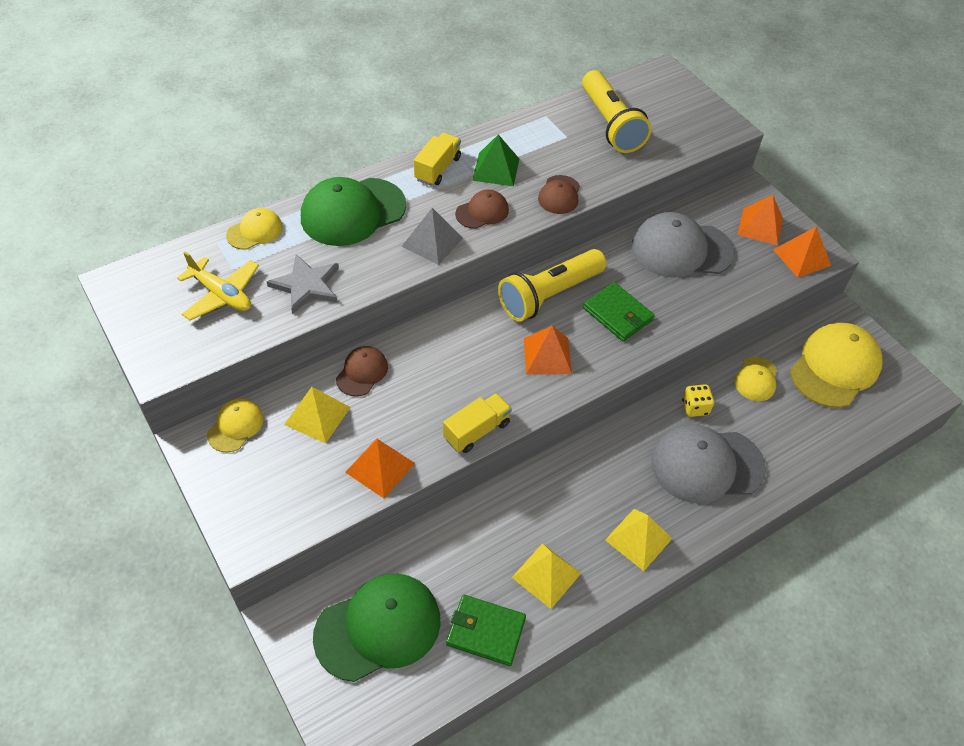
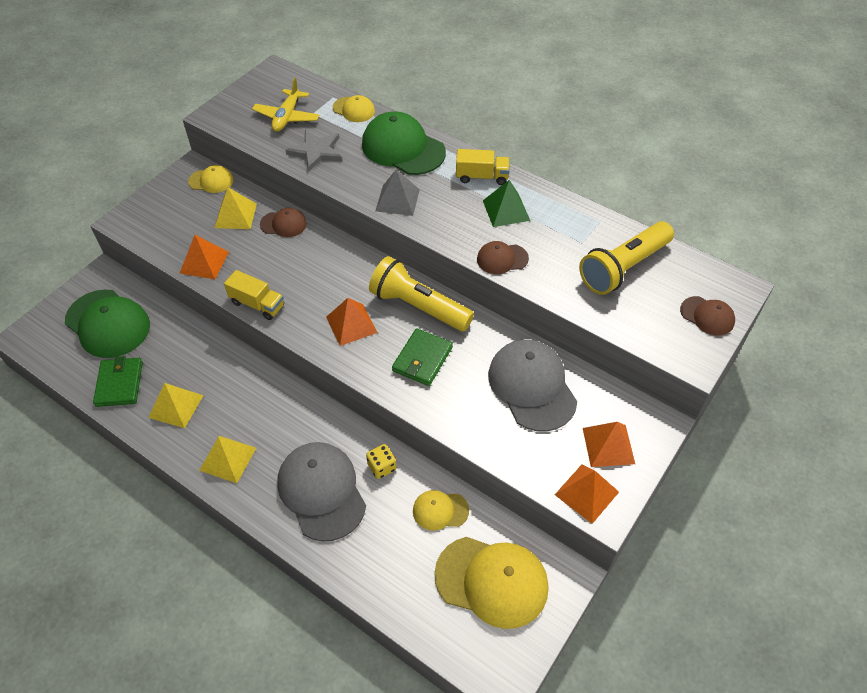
camera: 70 degrees right, 0 degrees up
brown cap [455,190,509,229] -> brown cap moved to [680,296,735,336]

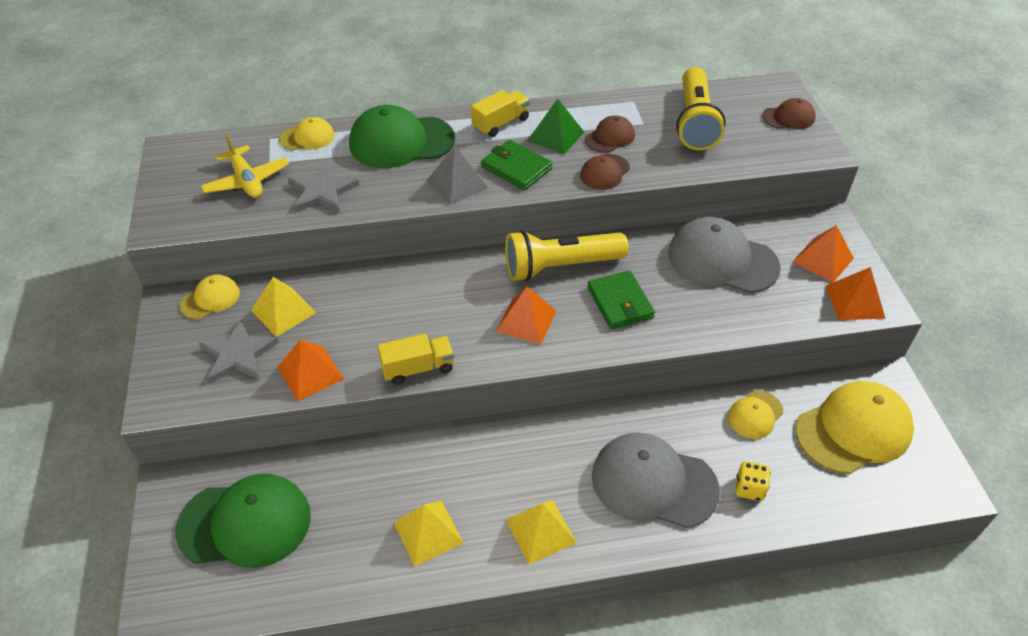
camera: 45 degrees left, 5 degrees down
green wallet [93,356,143,407] -> green wallet moved to [481,140,553,190]
brown cap [260,208,307,237] -> brown cap moved to [585,115,635,153]
yellow dice [366,444,396,479] -> yellow dice moved to [736,461,770,501]
none -> grey star [199,320,279,383]

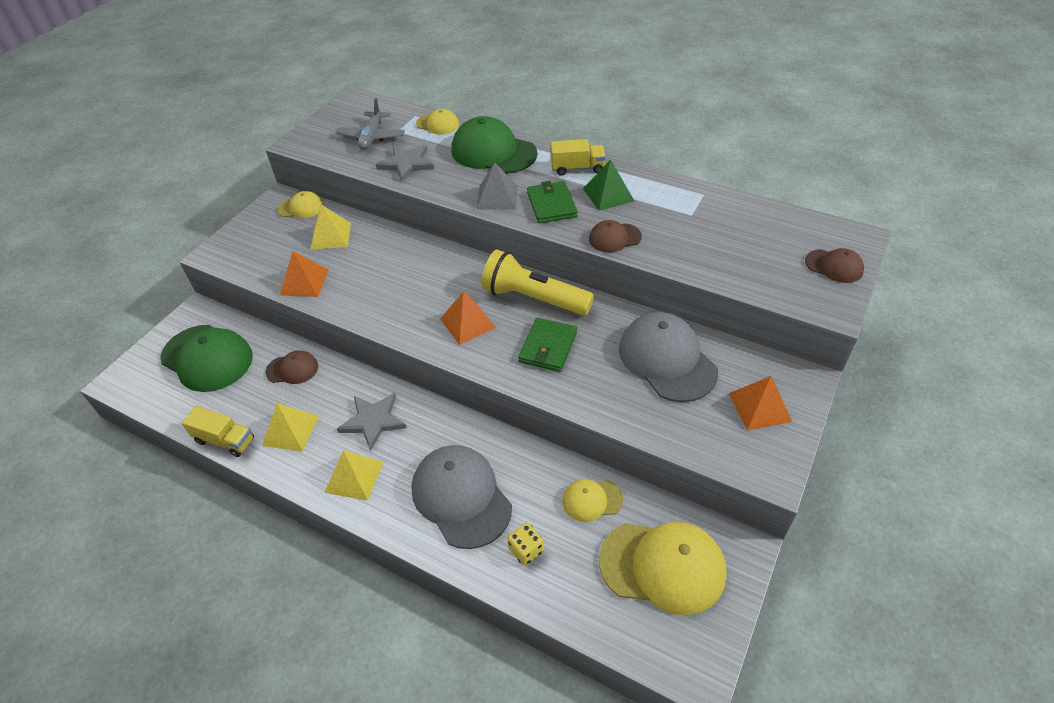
camera: 40 degrees right, 0 degrees up
grey star [199,320,279,383] -> grey star moved to [337,393,407,451]
yellow plane [201,134,289,198] -> grey plane [336,98,405,150]
yellow truck [377,333,454,385] -> yellow truck moved to [182,406,254,457]
brown cap [585,115,635,153] -> brown cap moved to [265,351,318,384]
yellow flashlight [676,67,725,150] -> none
orange pyramid [826,267,886,320] -> none

